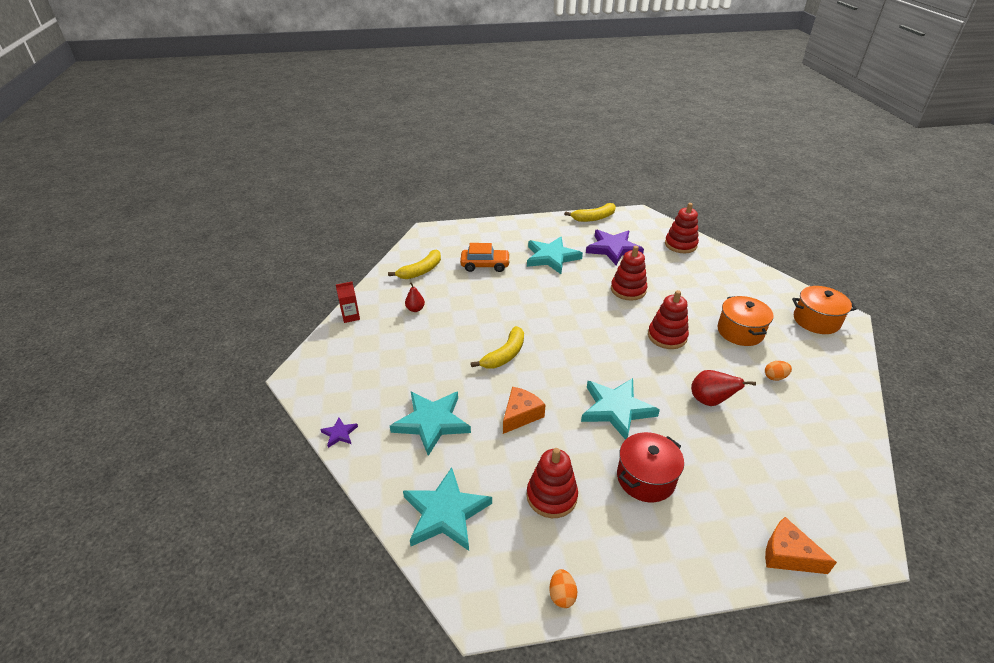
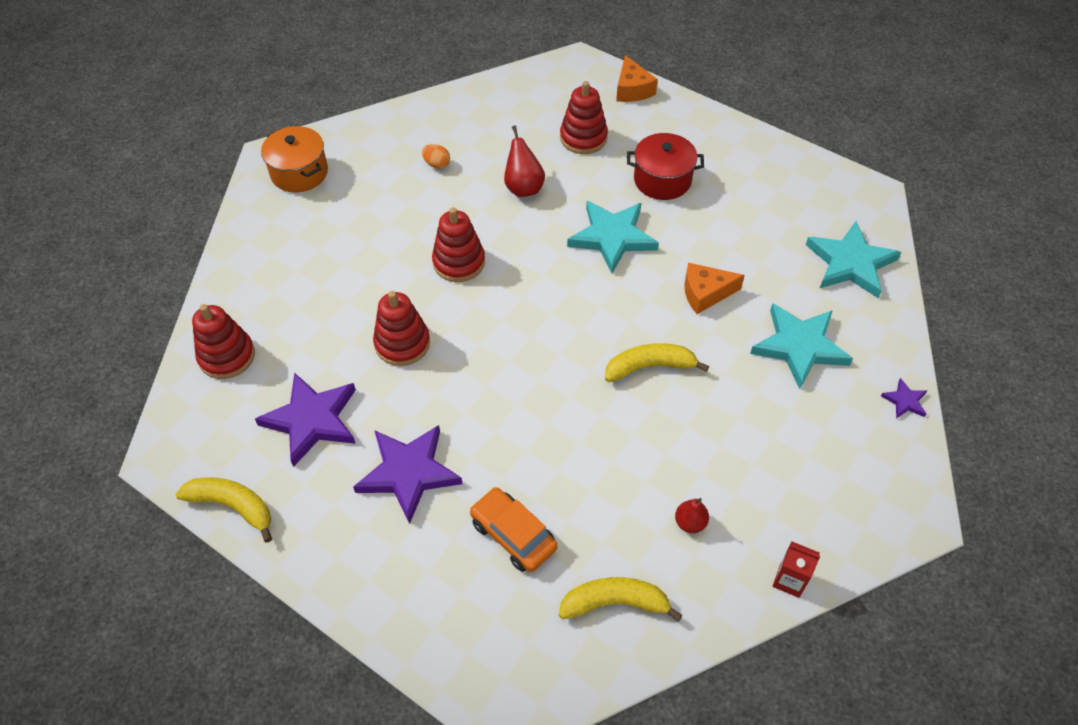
camera: 135 degrees left, 15 degrees up
turquoise star [527,237,583,274] -> purple star [353,425,462,524]
red stacking toy [527,448,578,518] -> red stacking toy moved to [560,81,608,154]
orange egg [549,569,577,608] -> none
orange pot [717,296,773,346] -> none

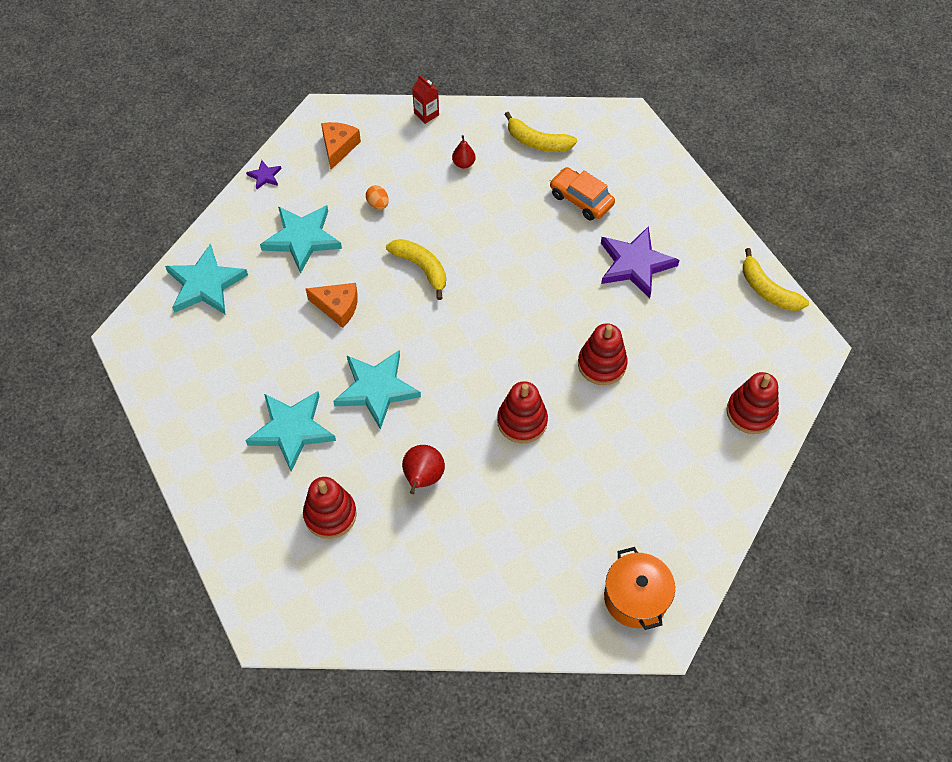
camera: 155 degrees left, 5 degrees up
purple star [255,373,356,467] -> none
orange egg [422,144,450,169] -> orange egg moved to [366,185,389,209]
orange car [470,487,558,572] -> orange car turned 150 degrees clockwise [550,167,615,221]
yellow banana [605,343,709,382] -> yellow banana turned 150 degrees counterclockwise [386,239,446,300]
orange cheese [616,55,658,102] -> orange cheese moved to [321,122,361,170]
red pot [627,133,704,200] -> turquoise star [245,391,336,472]

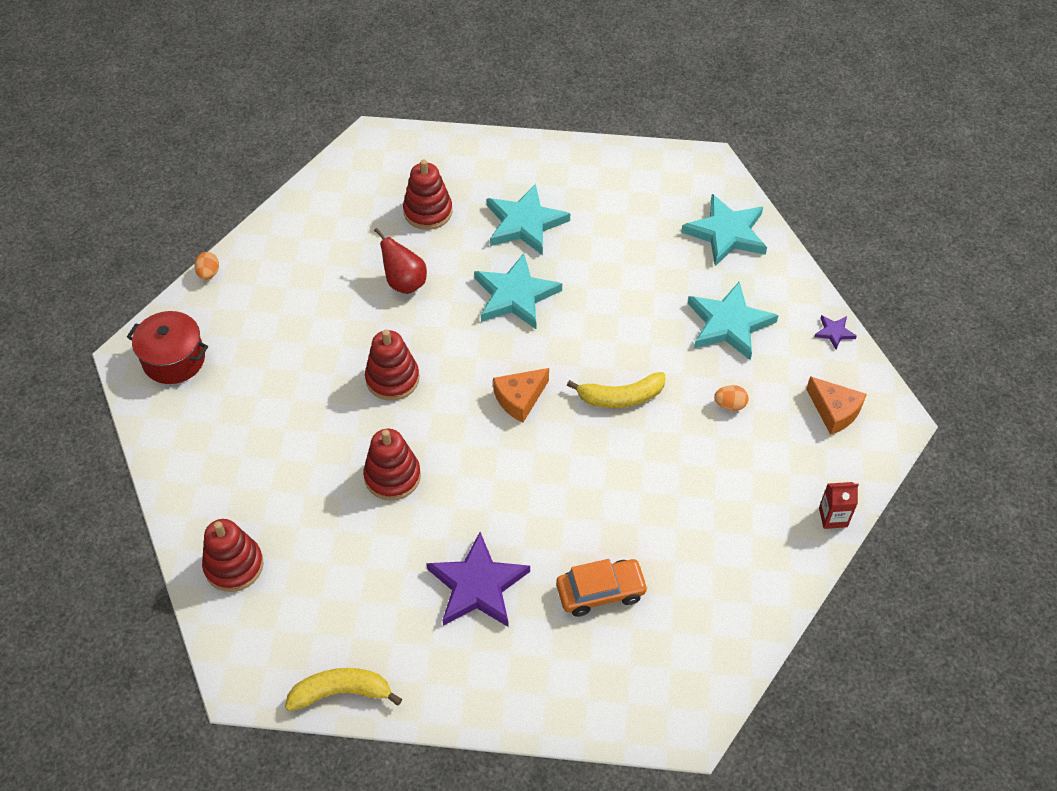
camera: 125 degrees right, 5 degrees down
orange cheese [305,283,358,328] -> orange cheese moved to [493,368,549,423]
red pear [452,135,475,169] -> none
yellow banana [504,112,577,152] -> none
orange pot [604,547,675,630] -> red pot [127,311,208,384]
none -> orange egg [194,252,219,280]

